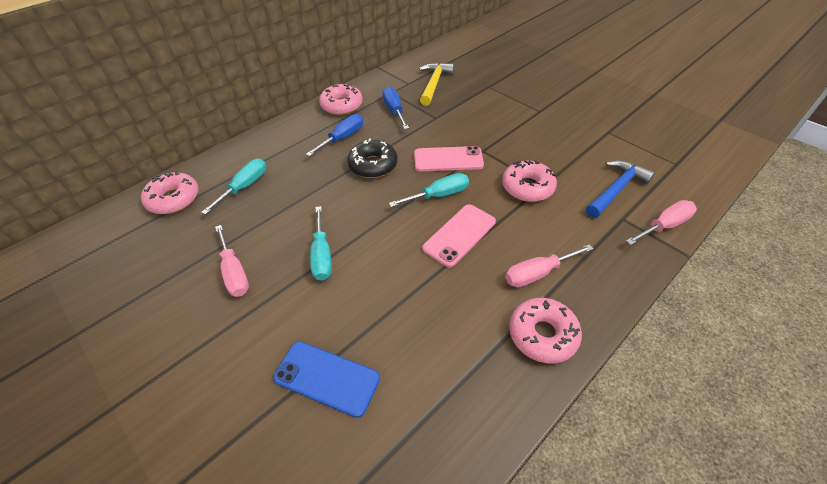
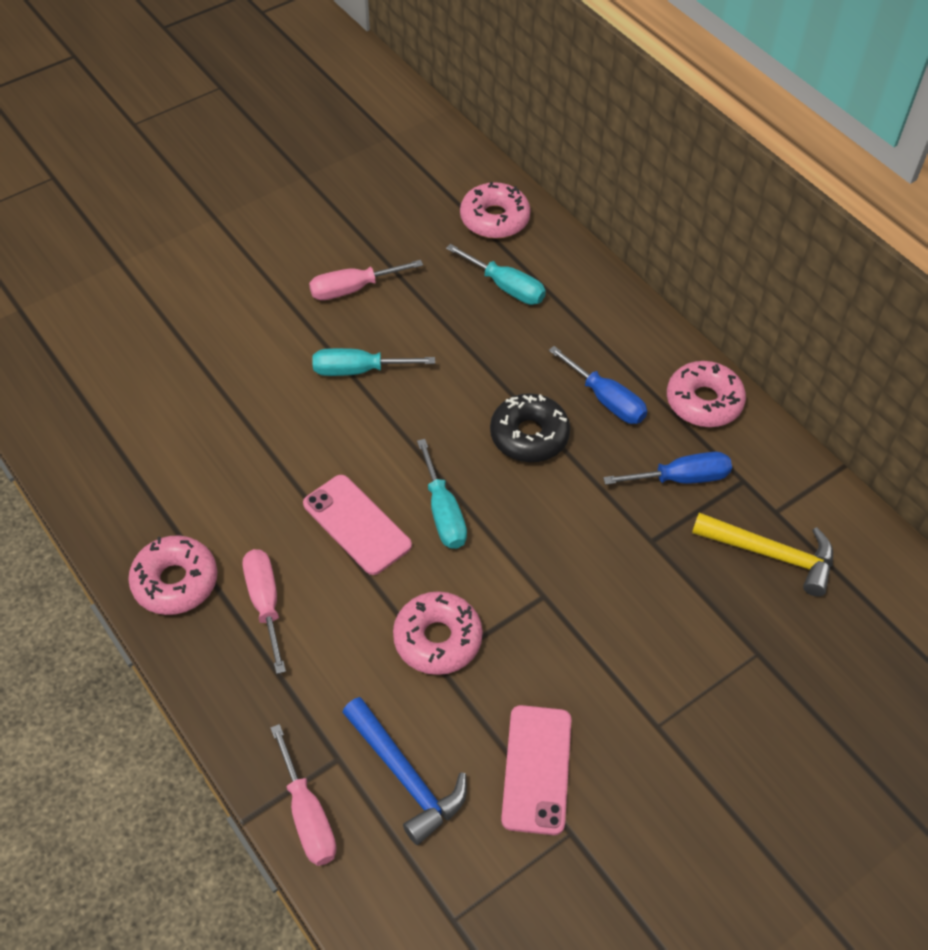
camera: 95 degrees right, 5 degrees up
blue phone [273,341,380,418] -> none
pink phone [414,146,484,171] -> pink phone moved to [501,705,571,835]

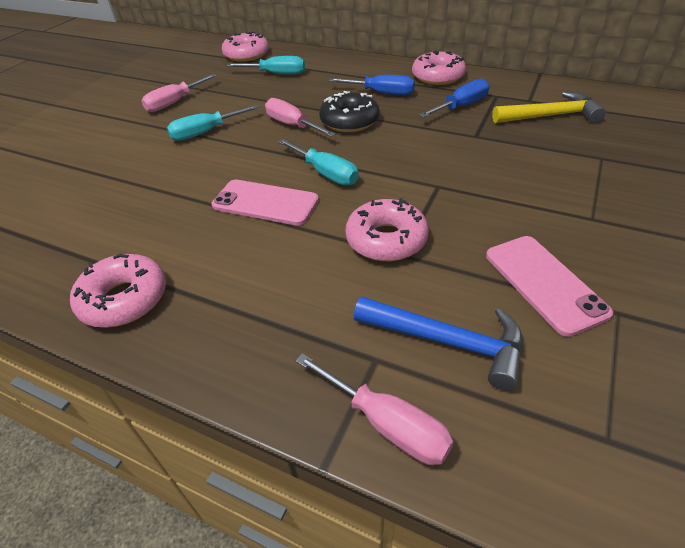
camera: 25 degrees left, 10 degrees down
pink screwdriver [243,549,286,674] -> pink screwdriver moved to [265,98,336,137]

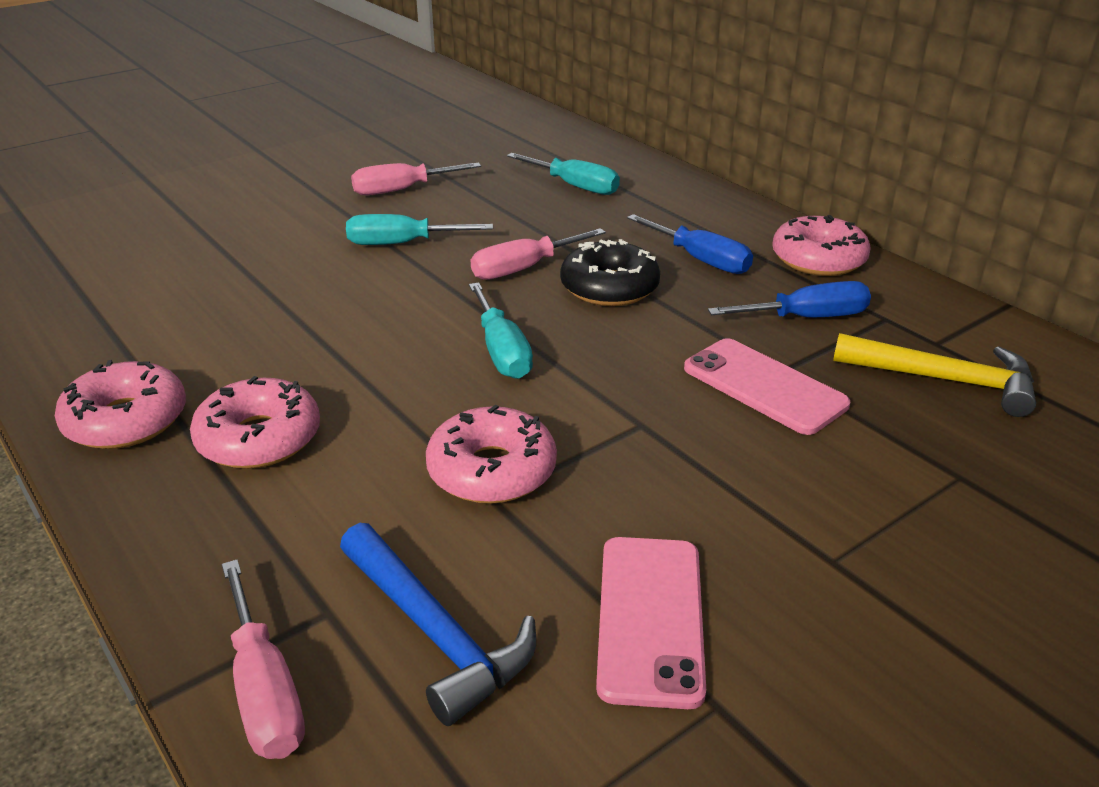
camera: 25 degrees right, 10 degrees down
pink phone [211,180,319,226] -> pink phone moved to [684,338,850,435]
pink donut [222,31,269,62] -> pink donut moved to [190,376,320,469]
pink screwdriver [265,98,336,137] -> pink screwdriver turned 105 degrees counterclockwise [471,228,606,280]

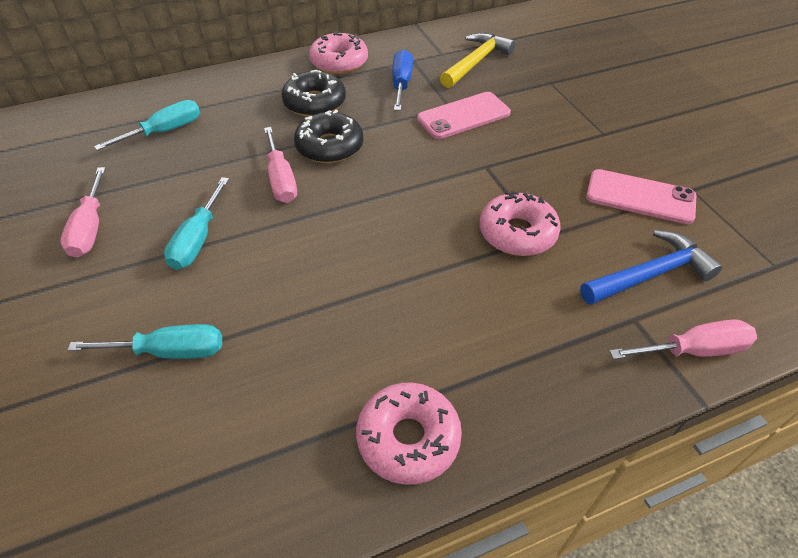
camera: 75 degrees left, 15 degrees up
pink donut [190,376,320,469] -> none
turquoise screwdriver [469,282,533,379] -> turquoise screwdriver moved to [68,324,222,359]
blue screwdriver [627,214,753,274] -> black donut [281,70,346,117]

